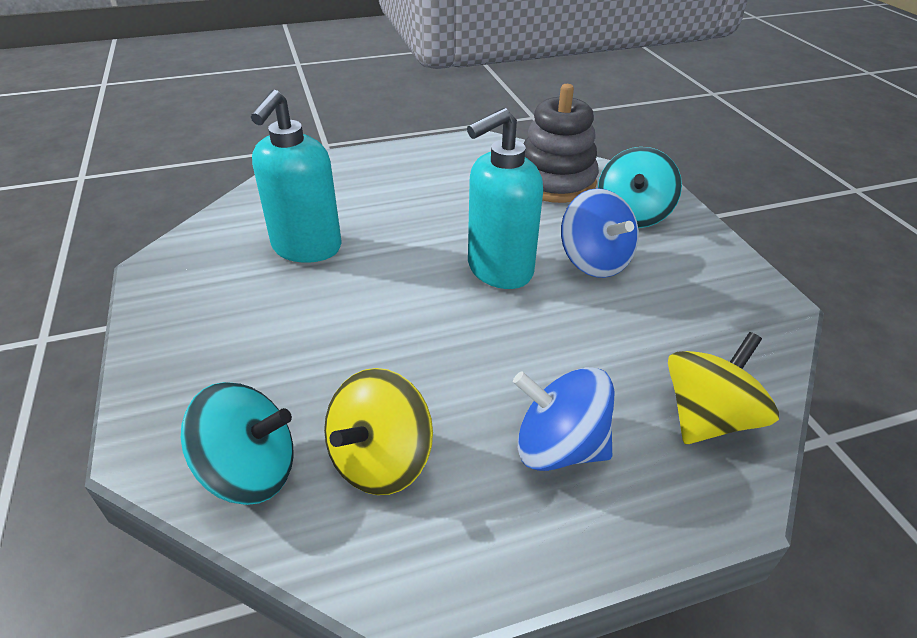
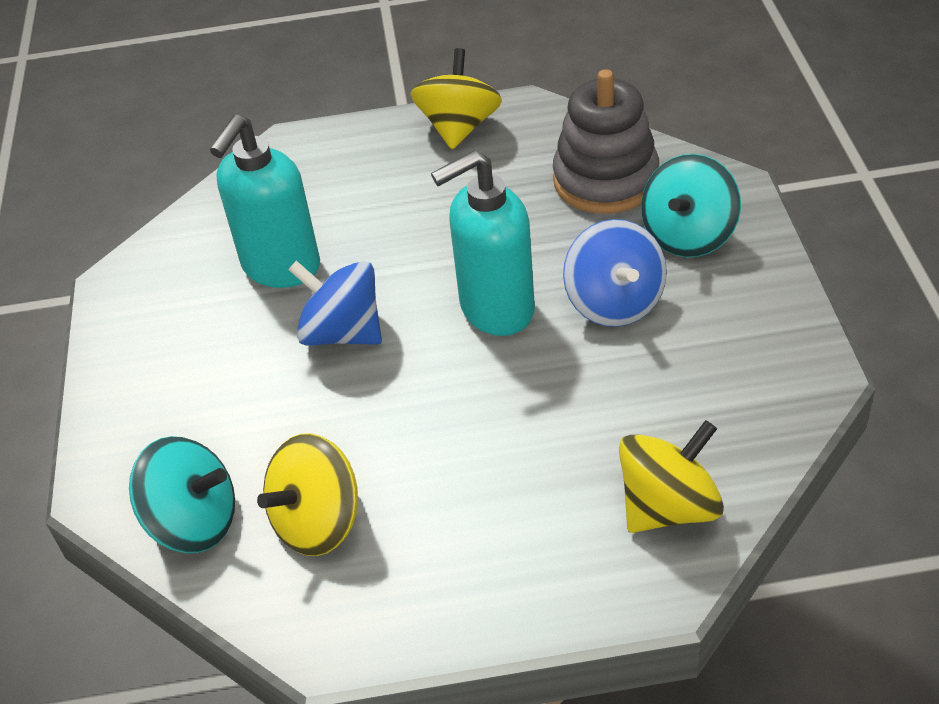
camera: 15 degrees right, 5 degrees up
blue spinning top [513,367,615,471] -> blue spinning top moved to [288,261,382,346]
none -> yellow spinning top [411,48,502,150]

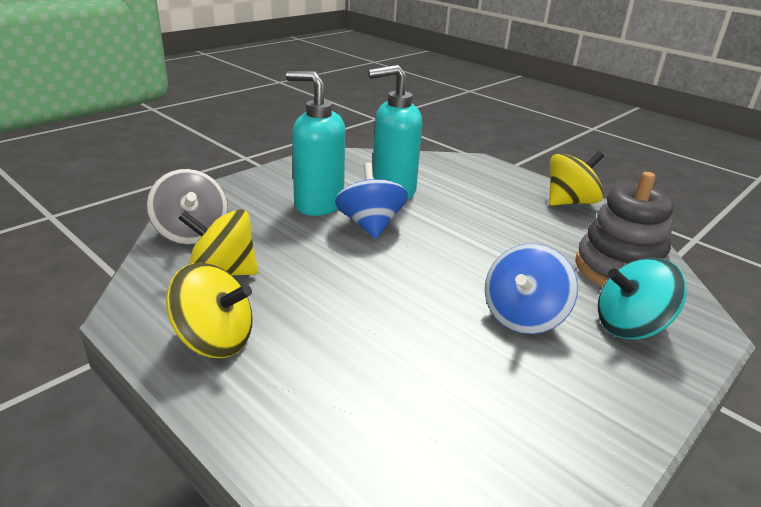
camera: 45 degrees right, 15 degrees down
turquoise spinning top [129,436,235,553] -> grey spinning top [146,169,228,245]
turquoise soap dispenser [431,150,535,336] -> turquoise soap dispenser moved to [286,71,345,216]
yellow spinning top [619,420,724,533] -> yellow spinning top moved to [166,263,253,358]

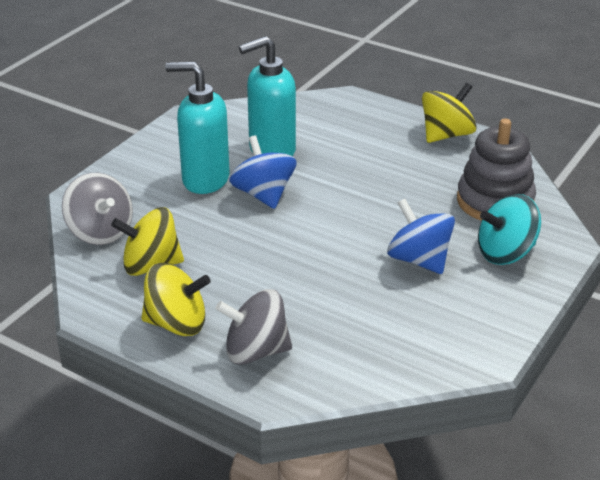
camera: 10 degrees left, 5 degrees up
blue spinning top [485,244,578,334] -> blue spinning top turned 120 degrees clockwise [387,199,455,274]
none -> grey spinning top [216,289,292,365]

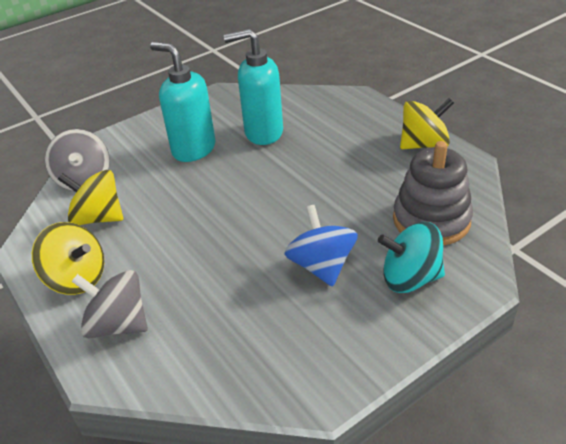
camera: 25 degrees right, 5 degrees up
blue spinning top [229,135,297,209] -> none

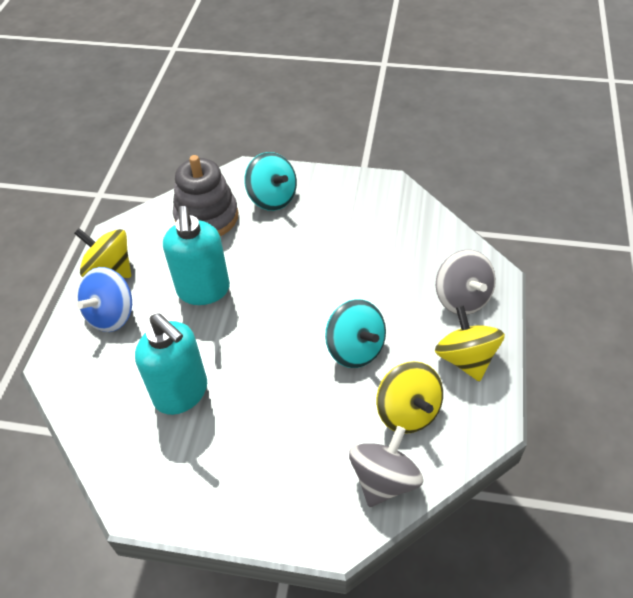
camera: 135 degrees left, 10 degrees up
turquoise soap dispenser [150,42,215,162] -> turquoise soap dispenser moved to [163,206,230,305]
blue spinning top [284,205,358,287] -> blue spinning top moved to [77,267,132,332]
none -> turquoise spinning top [325,299,386,368]

